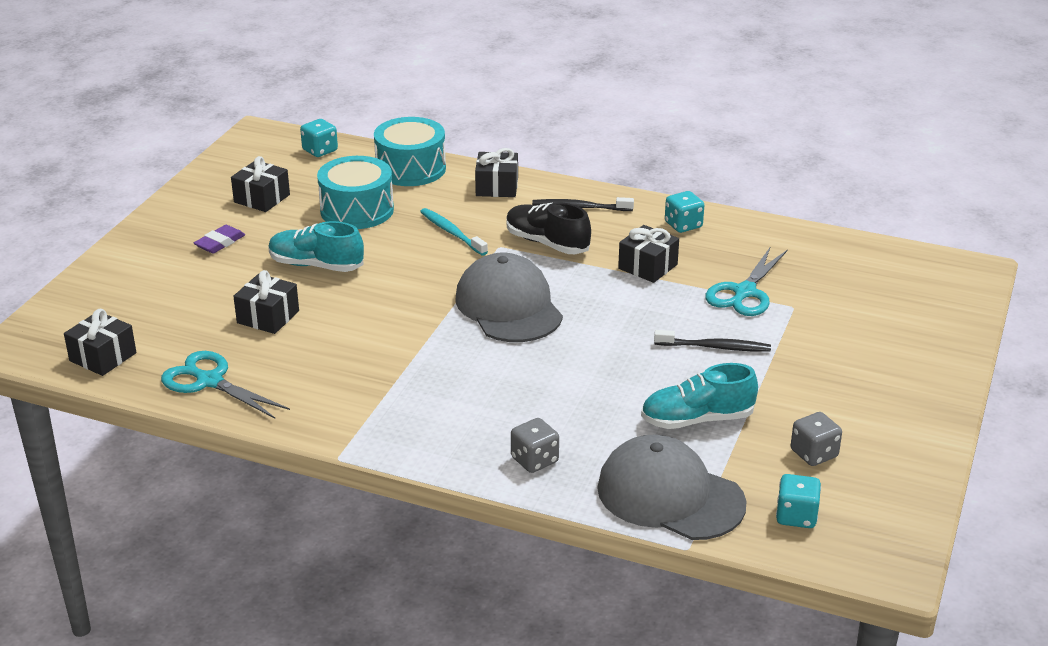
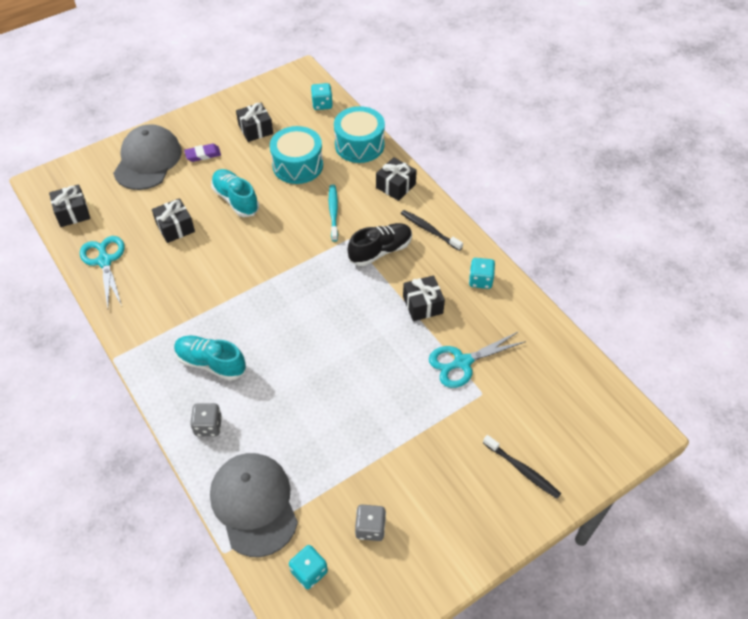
camera: 35 degrees right, 20 degrees up
grey cap [455,253,563,342] -> grey cap moved to [113,124,182,190]
black shoe [506,202,591,254] -> black shoe turned 75 degrees clockwise [348,223,412,266]
turquoise shoe [641,363,758,429] -> turquoise shoe moved to [174,335,246,381]
black toothbrush [654,330,771,352] -> black toothbrush moved to [483,435,561,499]

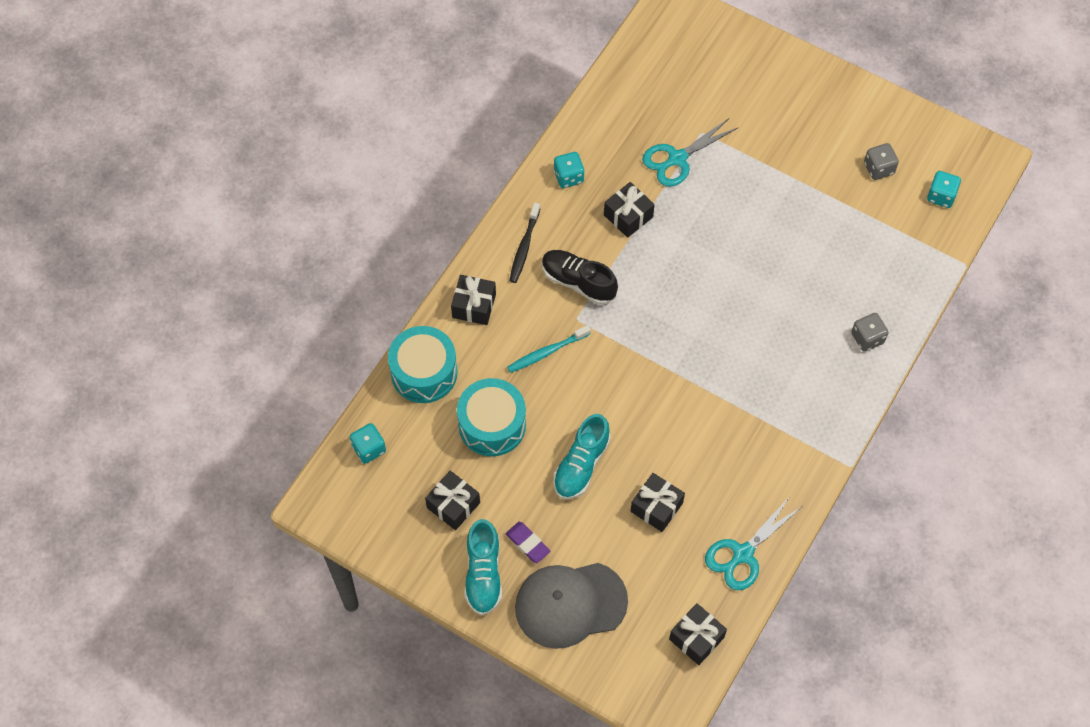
camera: 115 degrees left, 10 degrees up
turquoise shoe [174,335,246,381] -> turquoise shoe moved to [465,519,502,615]
grey cap [210,453,298,557] -> none
turquoise scissors [429,332,526,388] -> turquoise scissors turned 105 degrees clockwise [642,118,739,187]
black toothbrush [483,435,561,499] -> none

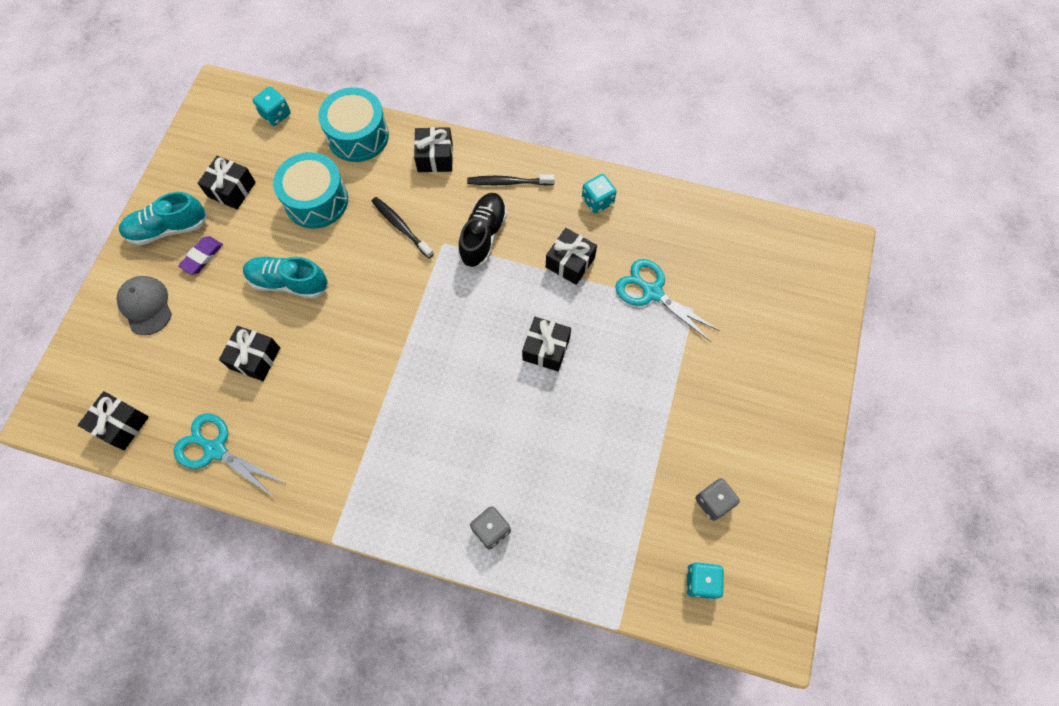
camera: 75 degrees right, 5 degrees up
turquoise toothbrush [507,325,591,373] -> black toothbrush [372,197,434,258]
grey cap [515,563,628,649] -> grey cap [117,276,172,335], size x0.60
none -> black gift [522,317,571,371]

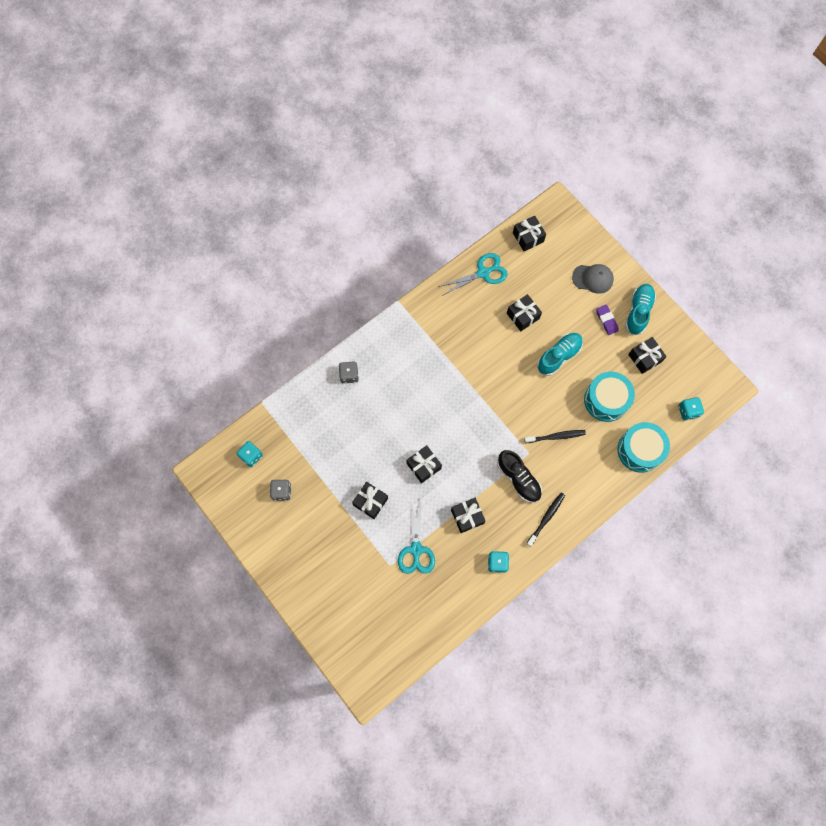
camera: 125 degrees right, 5 degrees up
black gift [414,127,453,172] -> black gift moved to [352,482,388,519]
turquoise scissors [615,259,720,342] -> turquoise scissors turned 105 degrees clockwise [398,501,435,574]

